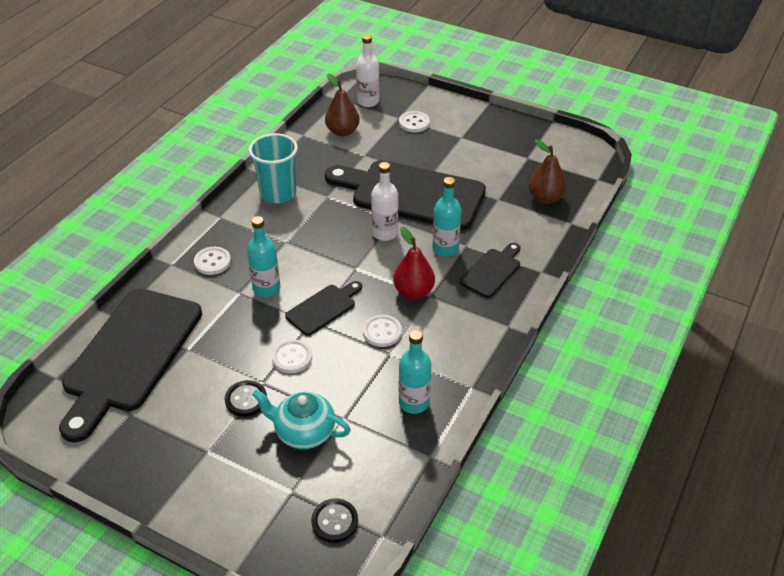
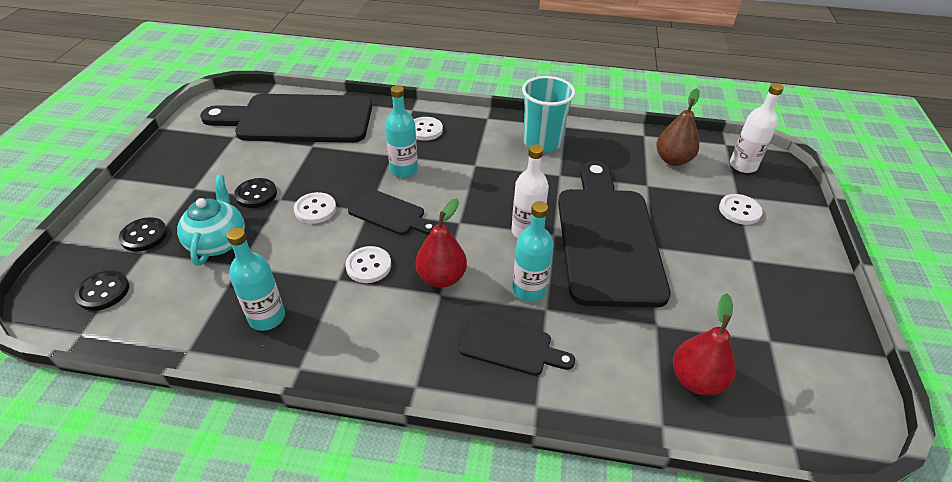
camera: 70 degrees right, 0 degrees up
brown pear [529,139,567,204] -> red pear [673,293,736,395]
none -> black button [119,217,167,252]

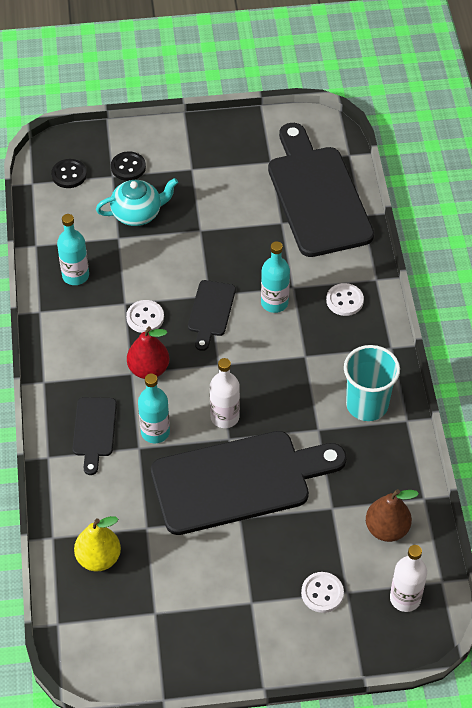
camera: 75 degrees right, 10 degrees up
black button [234,178,277,208] -> none
white button [294,192,336,224] -> none
red pear [673,293,736,395] -> yellow pear [74,516,121,571]

